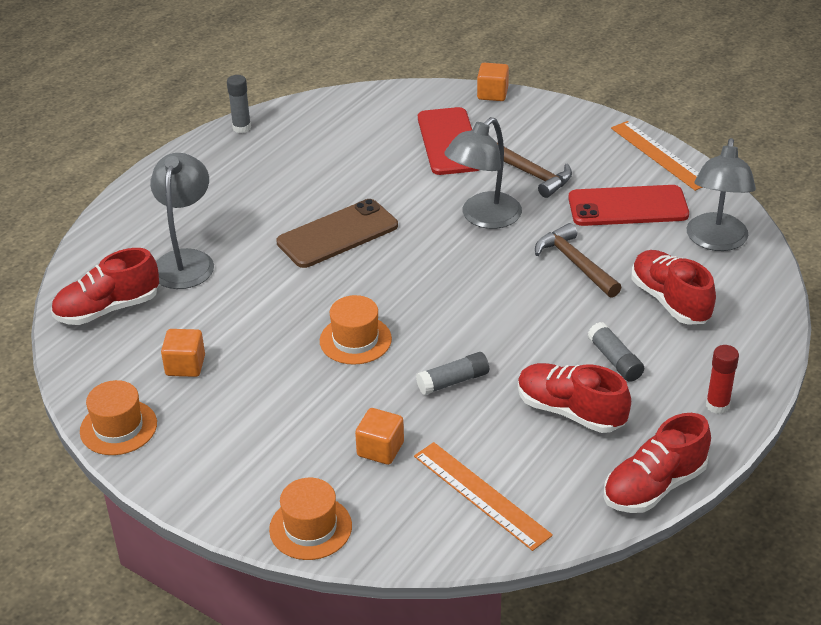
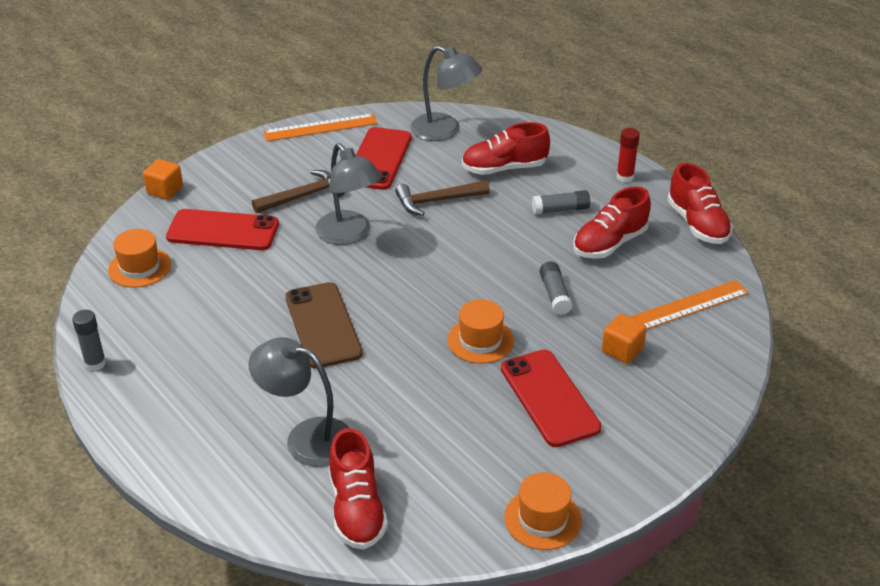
camera: 75 degrees left, 0 degrees up
orange cube [161,329,205,377] -> none
orange hat [269,478,352,560] -> orange hat moved to [108,229,171,288]
none -> red phone [501,350,602,447]

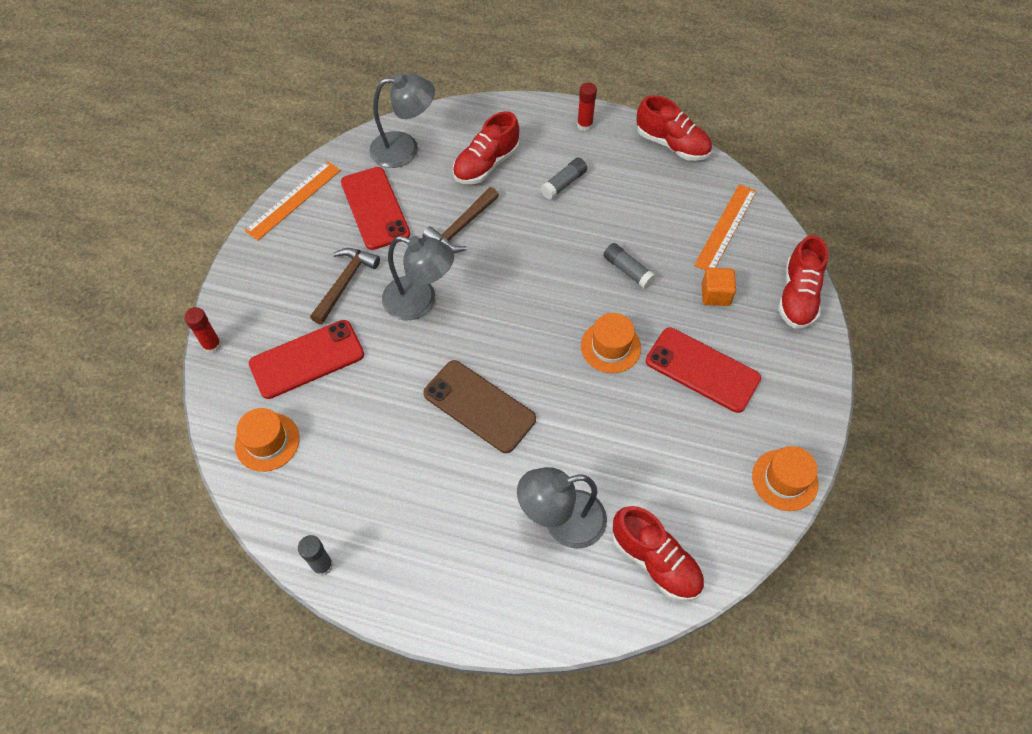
camera: 35 degrees left, 20 degrees up
orange cube [143,159,183,200] -> red glue stick [184,307,222,354]
red shoe [573,186,651,259] -> red shoe moved to [778,235,828,329]

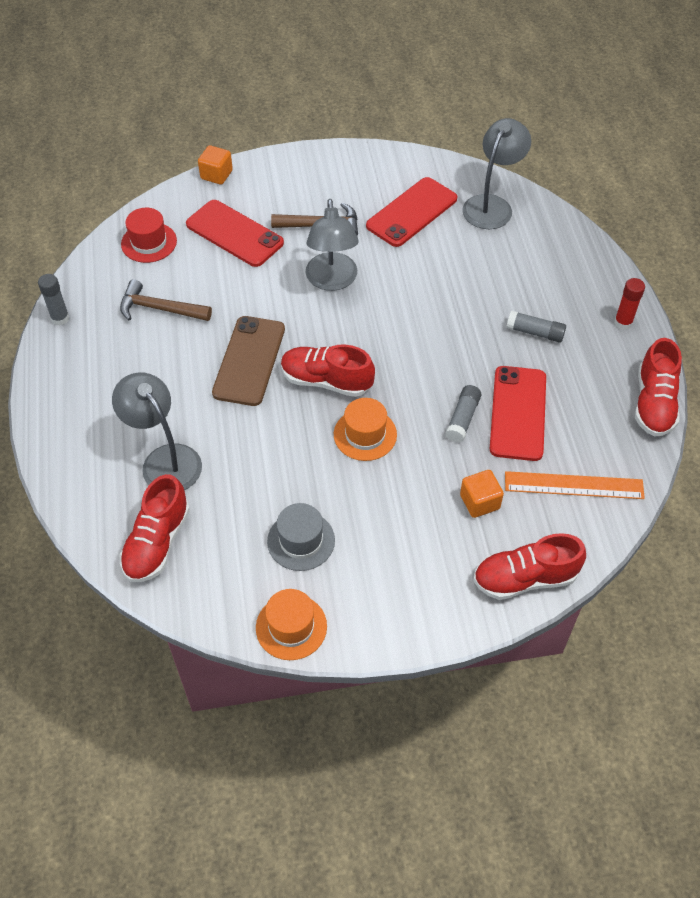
camera: 65 degrees right, 5 degrees down
red glue stick [184,307,222,354] -> orange cube [198,145,233,185]
orange hat [235,408,300,472] -> red hat [121,208,177,263]
orange ruler [245,161,341,240] -> none
grey lamp [370,73,435,168] -> grey lamp turned 120 degrees counterclockwise [462,118,531,229]
brown hammer [423,187,499,253] -> brown hammer moved to [120,279,212,321]
red shoe [453,111,519,184] -> red shoe moved to [281,345,375,397]
red phone [646,328,761,413] -> red phone moved to [490,366,546,461]
none -> grey hat [267,503,335,571]

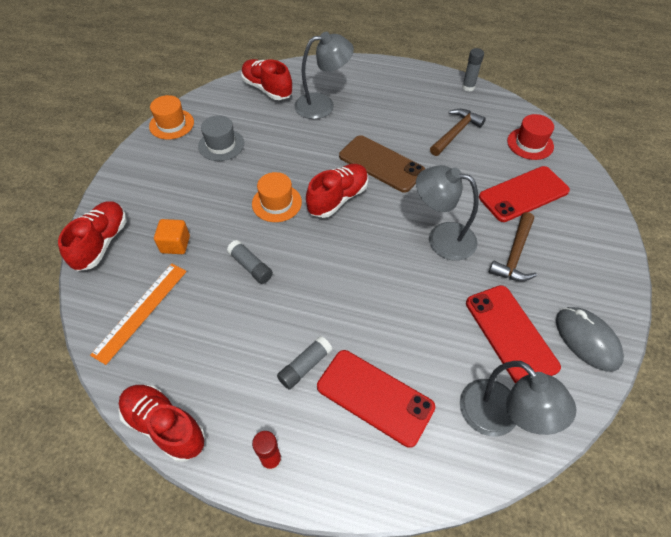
camera: 115 degrees right, 0 degrees up
orange cube [198,145,233,185] -> none
red phone [490,366,546,461] -> red phone moved to [317,350,435,448]
none -> grey mouse [556,307,624,372]

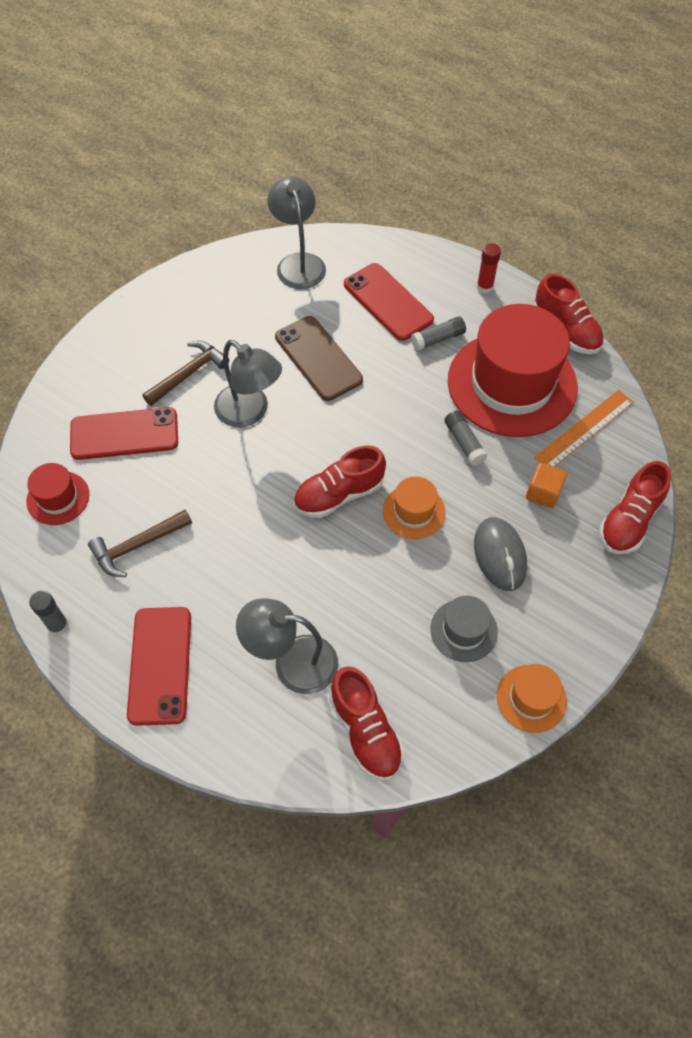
camera: 160 degrees left, 5 degrees up
brown phone [339,135,425,192] -> brown phone moved to [275,316,363,401]
red phone [466,285,561,383] -> red phone moved to [127,607,191,726]
grey mouse [556,307,624,372] -> grey mouse moved to [474,517,527,591]
none -> red hat [448,304,578,437]

